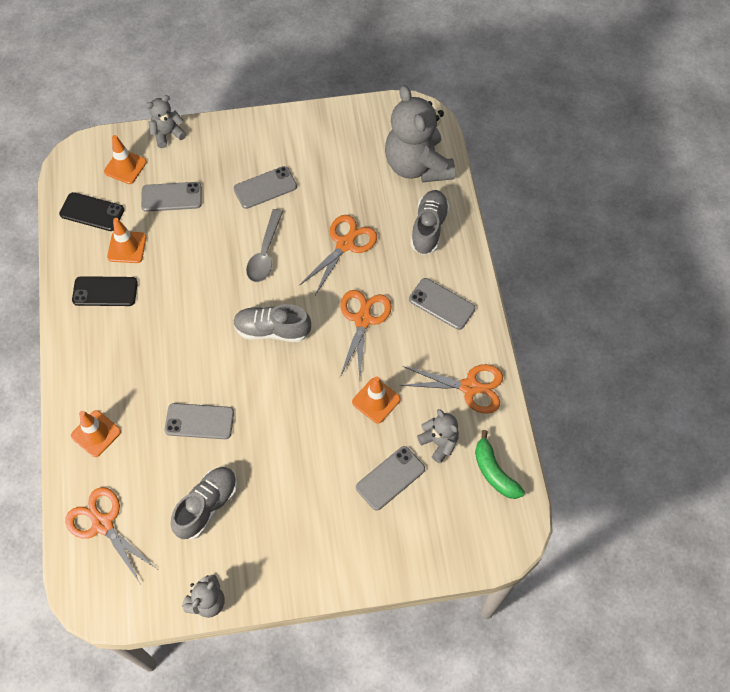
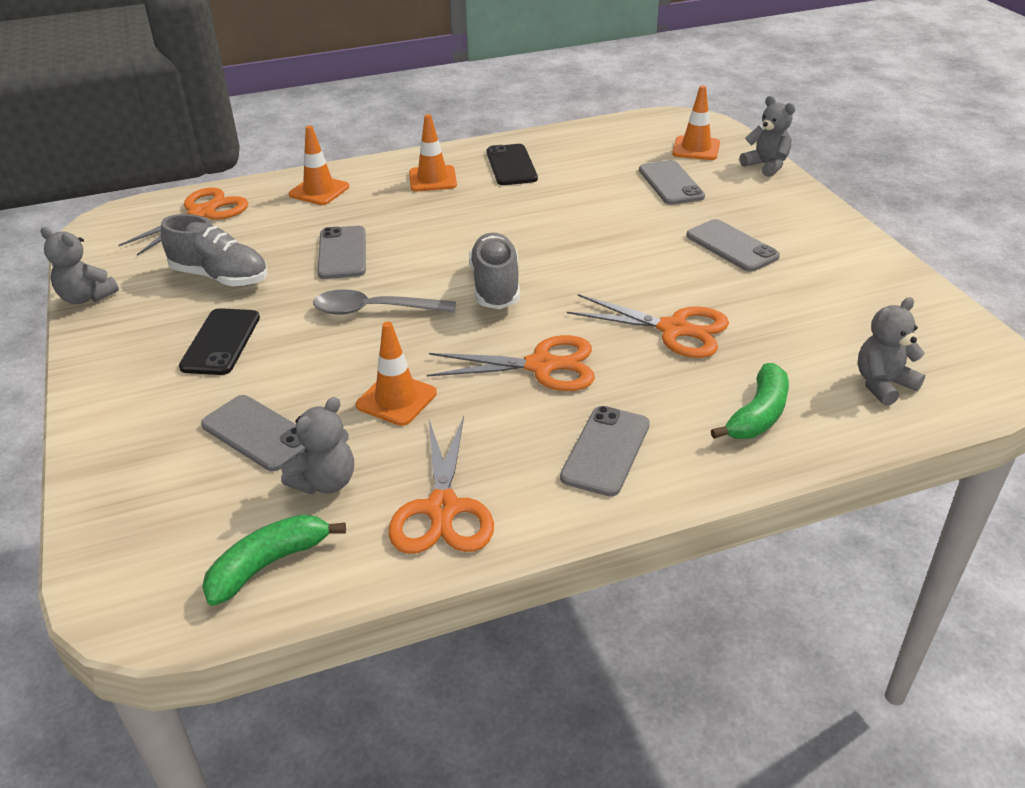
camera: 80 degrees right, 25 degrees down
black phone [59,192,124,231] -> black phone moved to [179,308,260,375]
orange traffic cone [107,218,146,263] -> orange traffic cone moved to [409,114,457,191]
grey spoon [246,209,283,282] -> grey spoon moved to [313,289,456,315]
grey teddy bear [385,85,455,182] -> grey teddy bear [858,297,925,406], size x0.49
grey shoe [411,190,450,255] -> green banana [711,363,789,439]

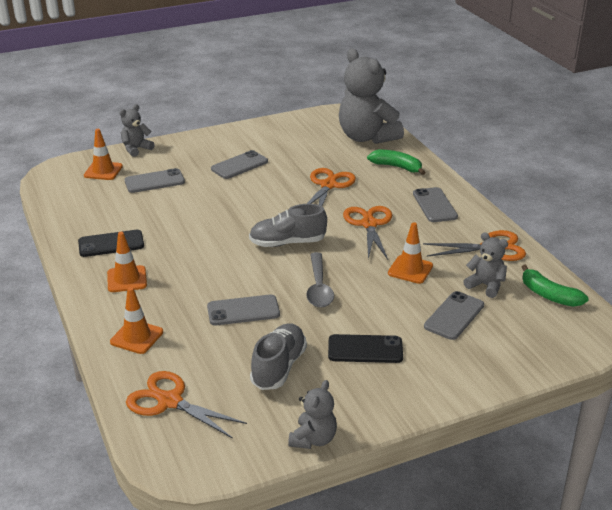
camera: 95 degrees left, 5 degrees down
grey phone [560,406,650,497] -> grey phone turned 60 degrees clockwise [413,187,458,222]
grey teddy bear [858,297,925,406] -> grey teddy bear [339,48,404,144], size x2.06

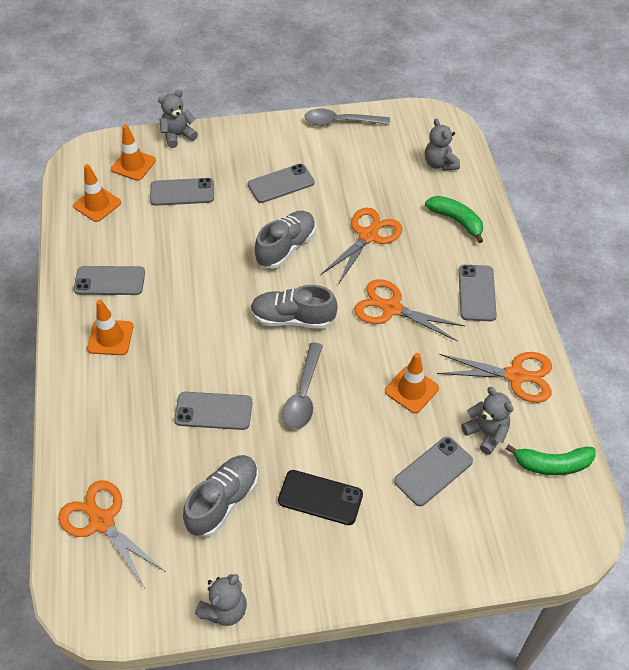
camera: 15 degrees right, 20 degrees up
black phone [78,230,144,257] -> grey phone [74,266,145,295]
orange traffic cone [110,287,163,354] -> orange traffic cone moved to [73,164,121,222]
grey teddy bear [339,48,404,144] -> grey teddy bear [425,119,460,171], size x0.49
orange scissors [343,206,392,260] -> orange scissors turned 75 degrees counterclockwise [354,279,465,342]
green banana [522,264,589,307] -> green banana turned 60 degrees counterclockwise [506,444,596,475]
none -> grey shoe [255,211,316,269]
none -> grey spoon [304,109,390,126]

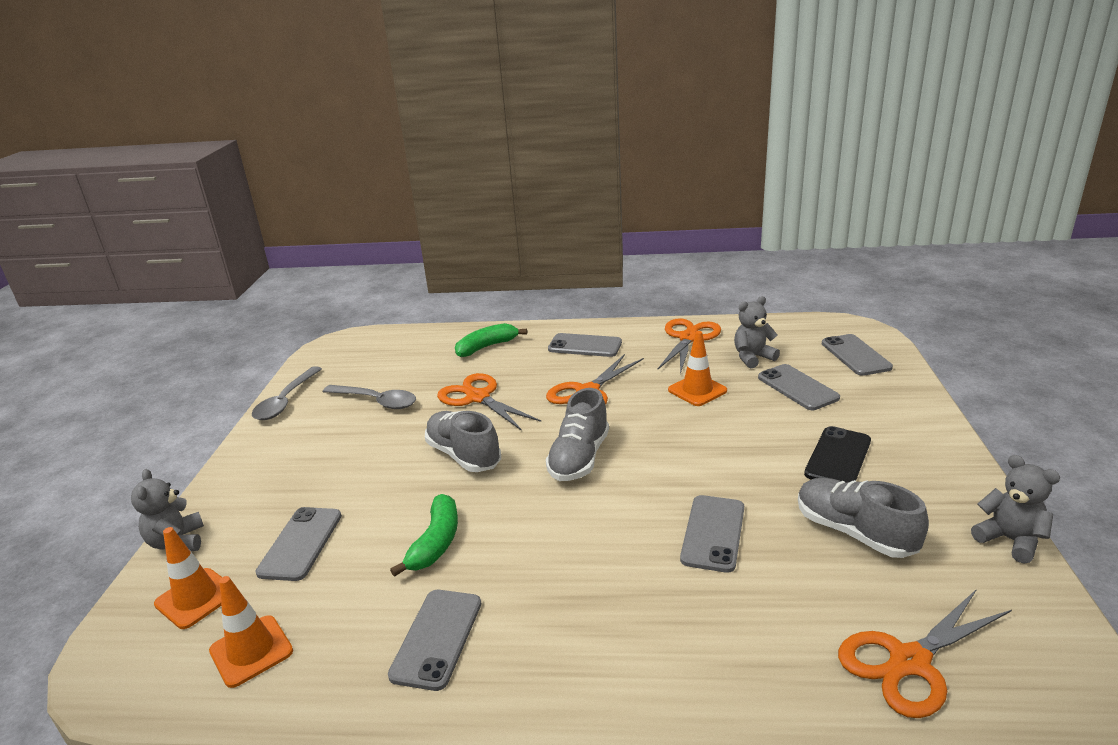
camera: 75 degrees left, 25 degrees down
orange traffic cone [87,300,133,355] -> none
grey phone [248,164,314,203] -> grey phone moved to [822,334,893,376]
grey spoon [282,342,323,429] -> grey spoon moved to [323,385,416,409]
grey teddy bear [425,119,460,171] -> none
green banana [506,444,596,475] -> green banana moved to [390,494,458,577]

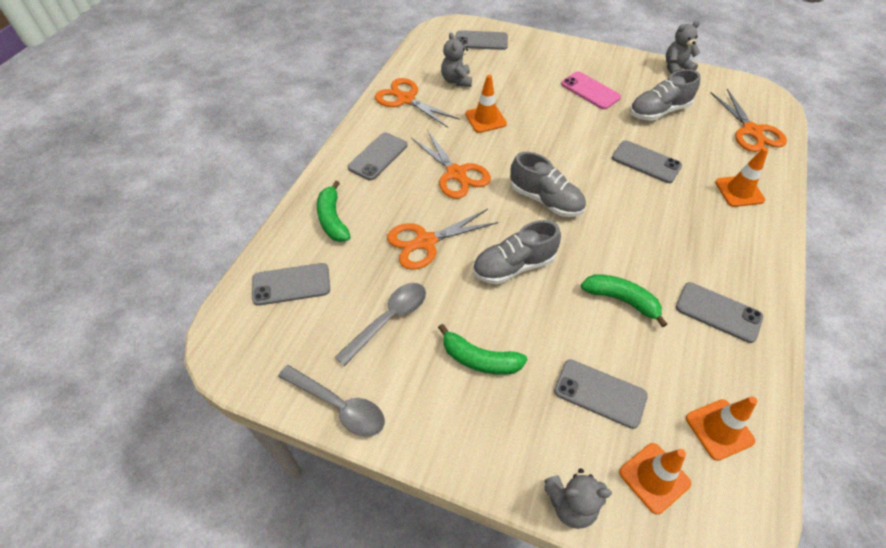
camera: 75 degrees left, 25 degrees up
grey phone [758,364,840,410] -> grey phone moved to [252,263,330,306]
black phone [804,426,871,483] -> pink phone [561,71,621,109]
none -> green banana [438,324,527,375]
none -> orange traffic cone [715,147,769,207]

